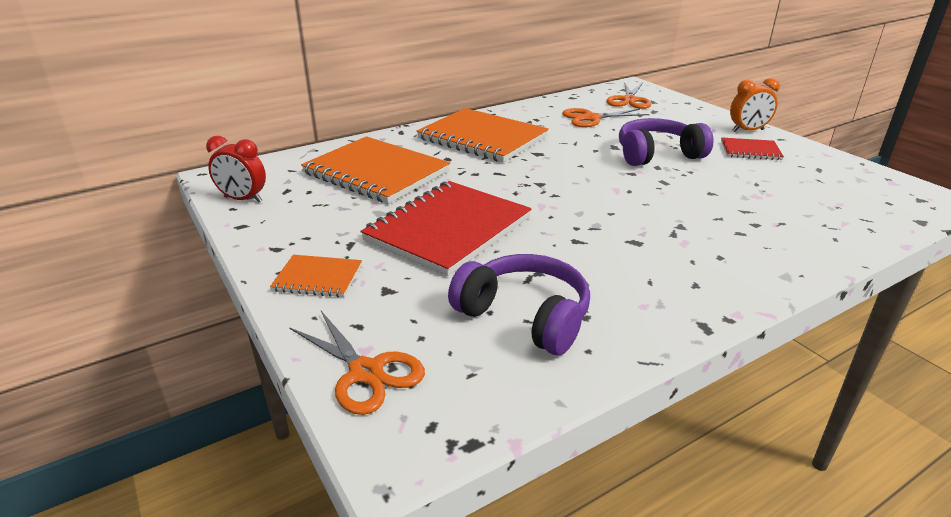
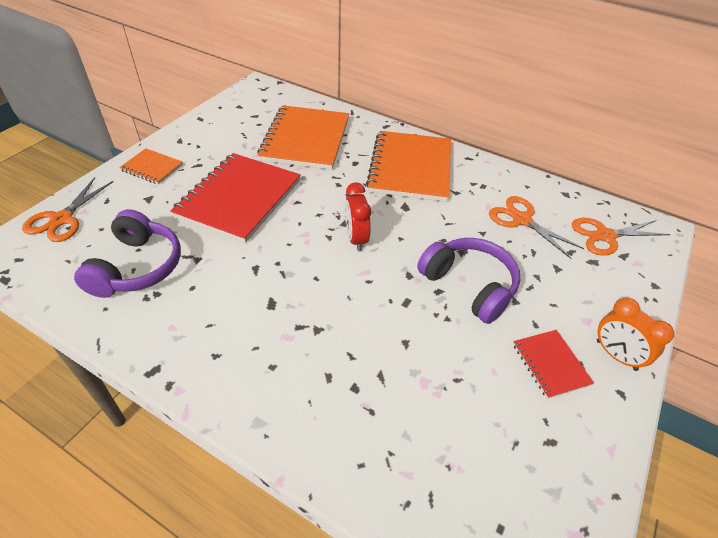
camera: 60 degrees right, 15 degrees up
red clock [206,136,266,202] -> red clock moved to [345,182,371,251]
orange notebook [270,255,362,297] -> orange notebook turned 45 degrees counterclockwise [119,148,183,184]
red notebook [360,181,532,276] -> red notebook turned 75 degrees counterclockwise [170,153,301,243]

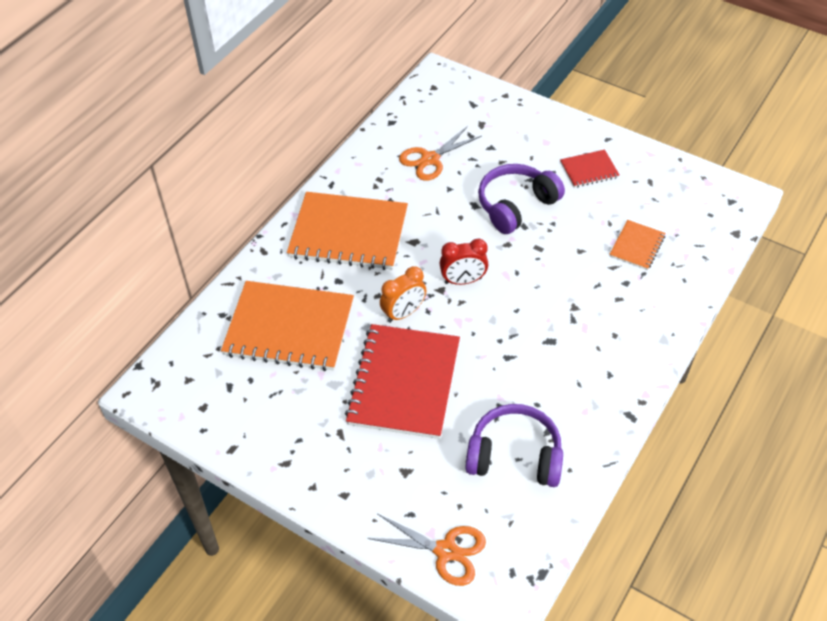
camera: 85 degrees left, 5 degrees up
orange notebook [119,148,183,184] -> orange notebook moved to [609,220,665,270]
red notebook [170,153,301,243] -> red notebook turned 75 degrees clockwise [345,324,460,439]
orange scissors [572,218,671,256] -> none
orange clock [597,298,674,371] -> orange clock moved to [380,266,427,323]

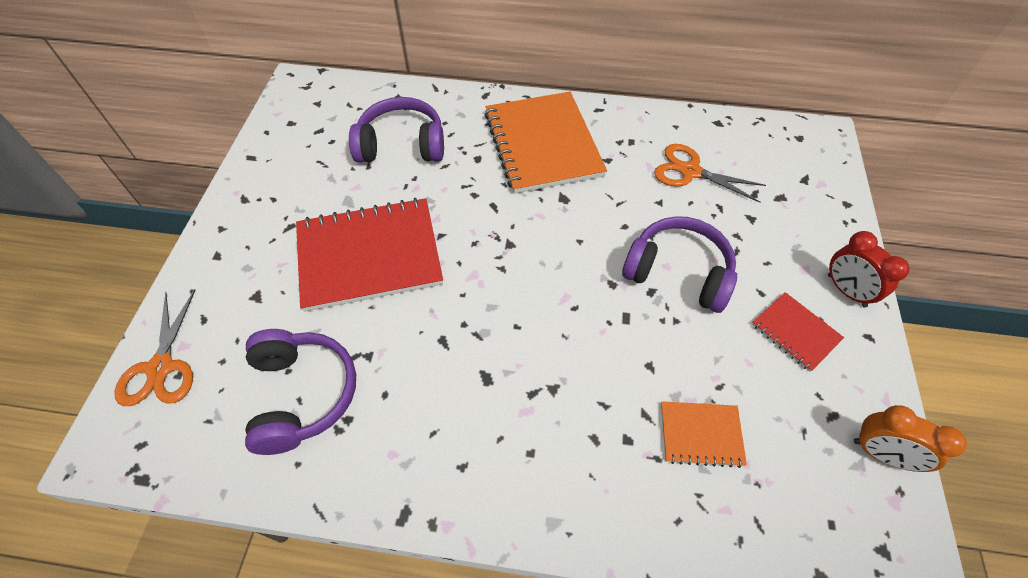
camera: 65 degrees right, 5 degrees up
orange notebook [221,281,354,371] -> purple headphones [349,97,444,163]
orange clock [380,266,427,323] -> orange clock moved to [854,405,967,472]
red clock [439,239,488,285] -> red clock moved to [828,231,910,308]

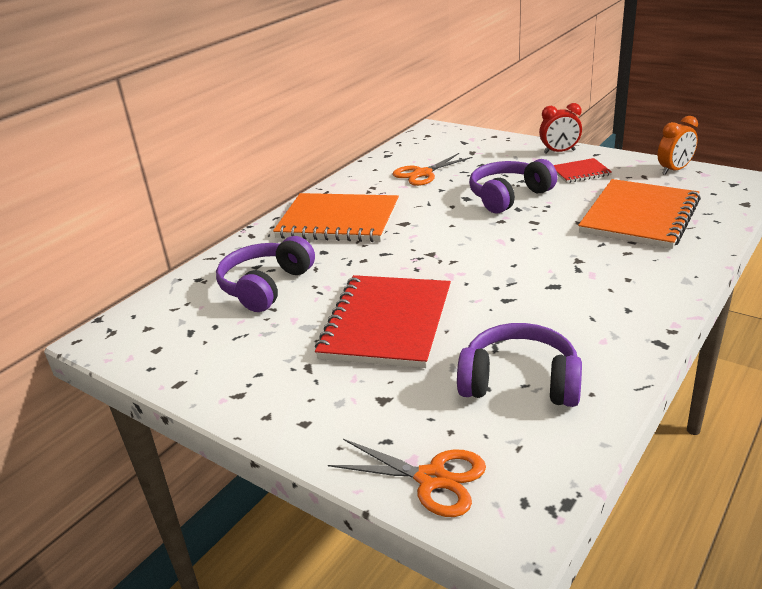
camera: 60 degrees left, 25 degrees down
orange notebook [661,401,747,468] -> orange notebook [578,179,701,249], size x2.09

